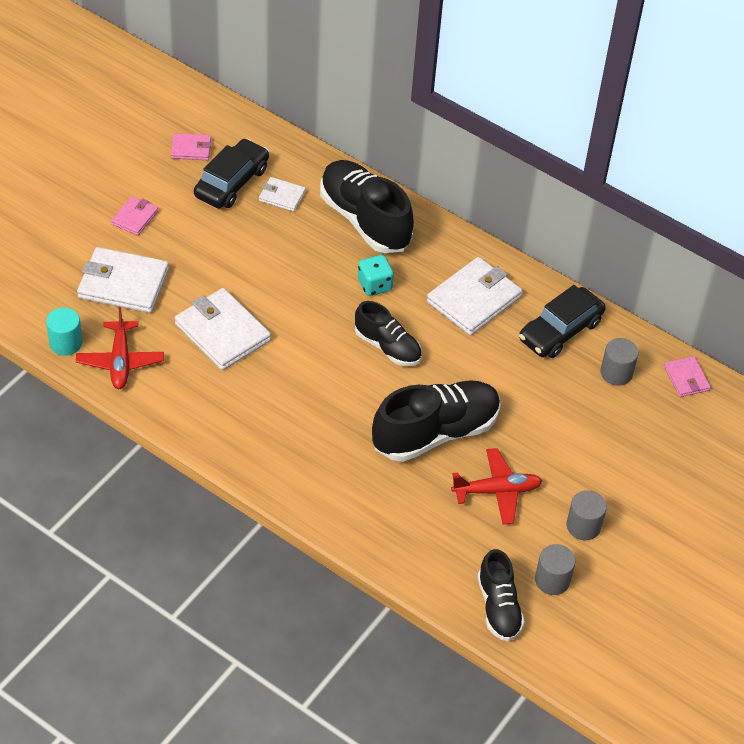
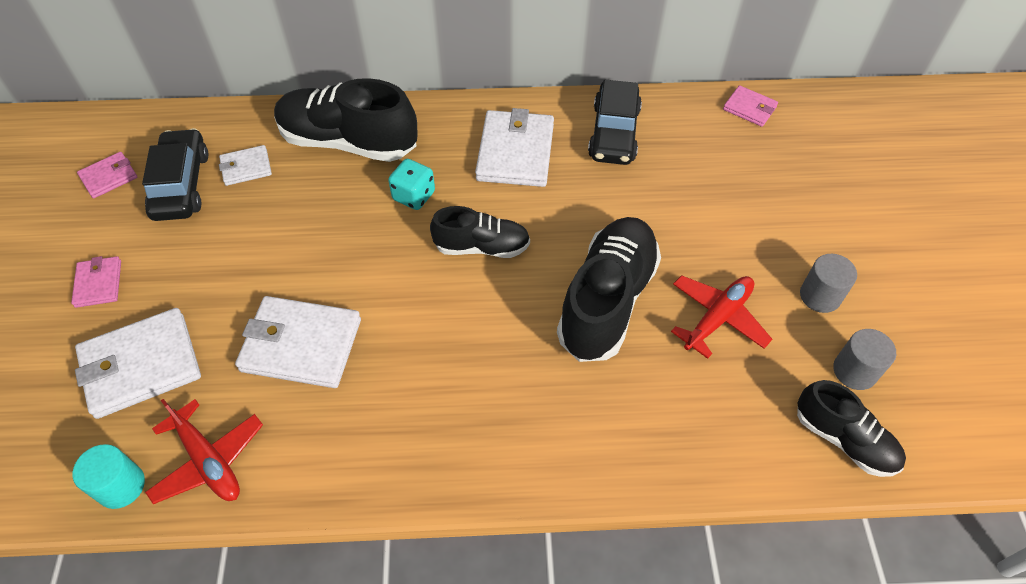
camera: 35 degrees left, 5 degrees up
grey cylinder [600,338,639,386] -> none

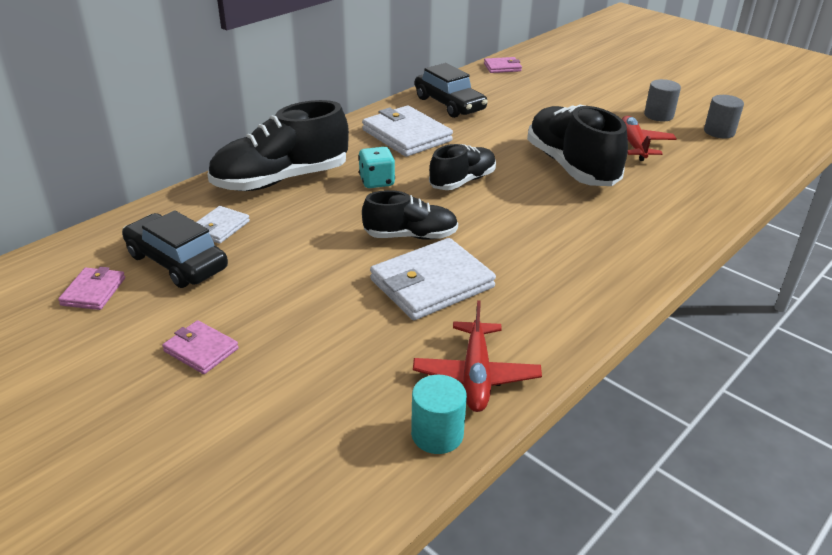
camera: 45 degrees left, 20 degrees down
white wallet [75,308,201,419] -> none
red plane [145,399,263,504] -> red plane turned 90 degrees clockwise [413,300,542,412]
black shoe [797,380,906,477] -> black shoe moved to [362,190,458,240]

